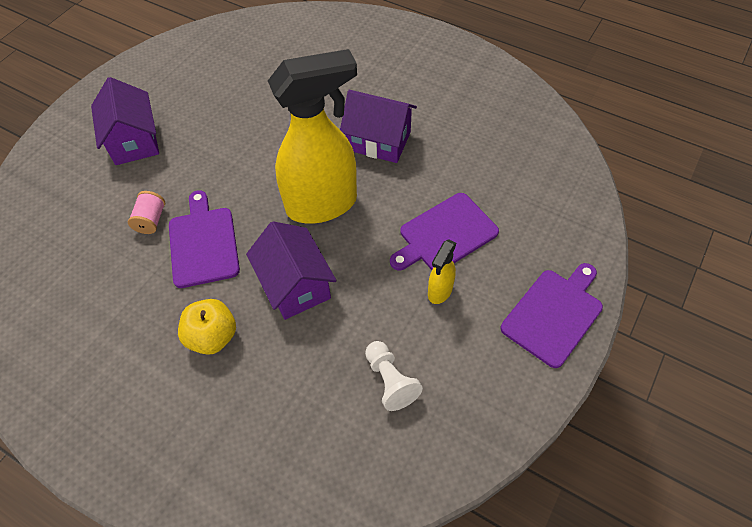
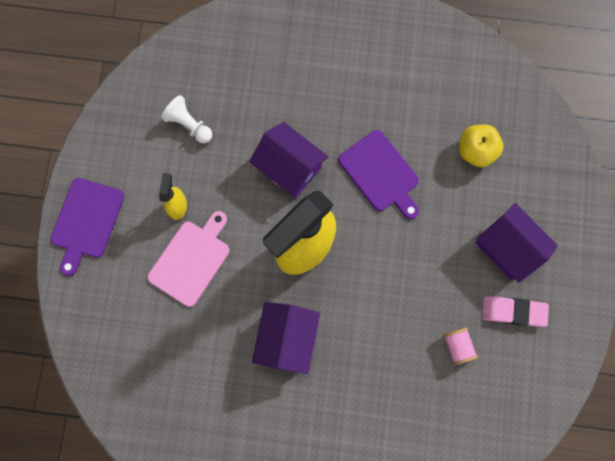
camera: 155 degrees right, 20 degrees up
pink spool [128,191,165,234] -> pink spool moved to [443,327,478,365]
yellow apple [178,299,236,355] -> yellow apple moved to [459,124,503,167]
purple house [340,90,417,163] -> purple house turned 75 degrees counterclockwise [252,302,320,374]
purple cutting board [390,193,499,270] -> pink cutting board [147,211,229,307]
none -> pink eraser [482,296,549,327]

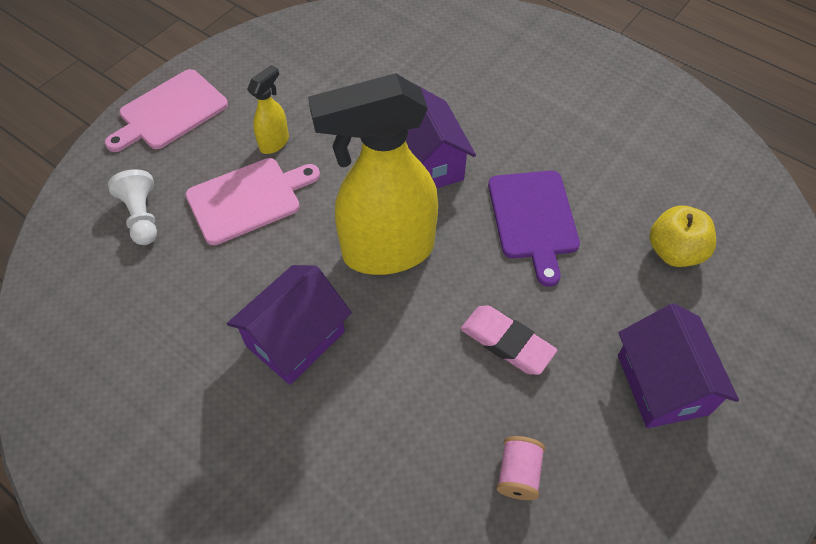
camera: 30 degrees right, 20 degrees down
purple cutting board [51,178,124,276] -> pink cutting board [105,69,228,152]
white pawn [161,95,212,143] -> white pawn moved to [108,169,157,245]
pink eraser [482,296,549,327] -> pink eraser moved to [461,305,557,375]

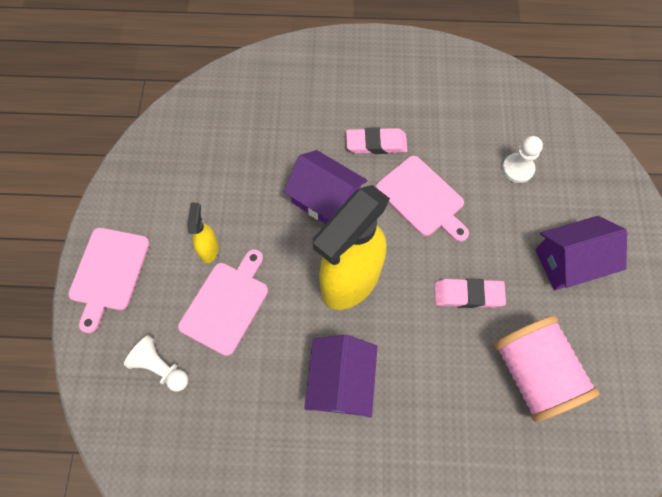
camera: 35 degrees left, 10 degrees up
purple cutting board [488,171,580,287] -> pink cutting board [376,156,469,242]
pink spool [496,436,545,500] -> pink spool [494,316,600,422], size x2.29
purple house [618,303,739,428] -> purple house turned 60 degrees counterclockwise [535,216,627,290]
yellow apple [649,206,716,267] -> white pawn [502,136,543,183]
none -> pink eraser [346,127,408,154]

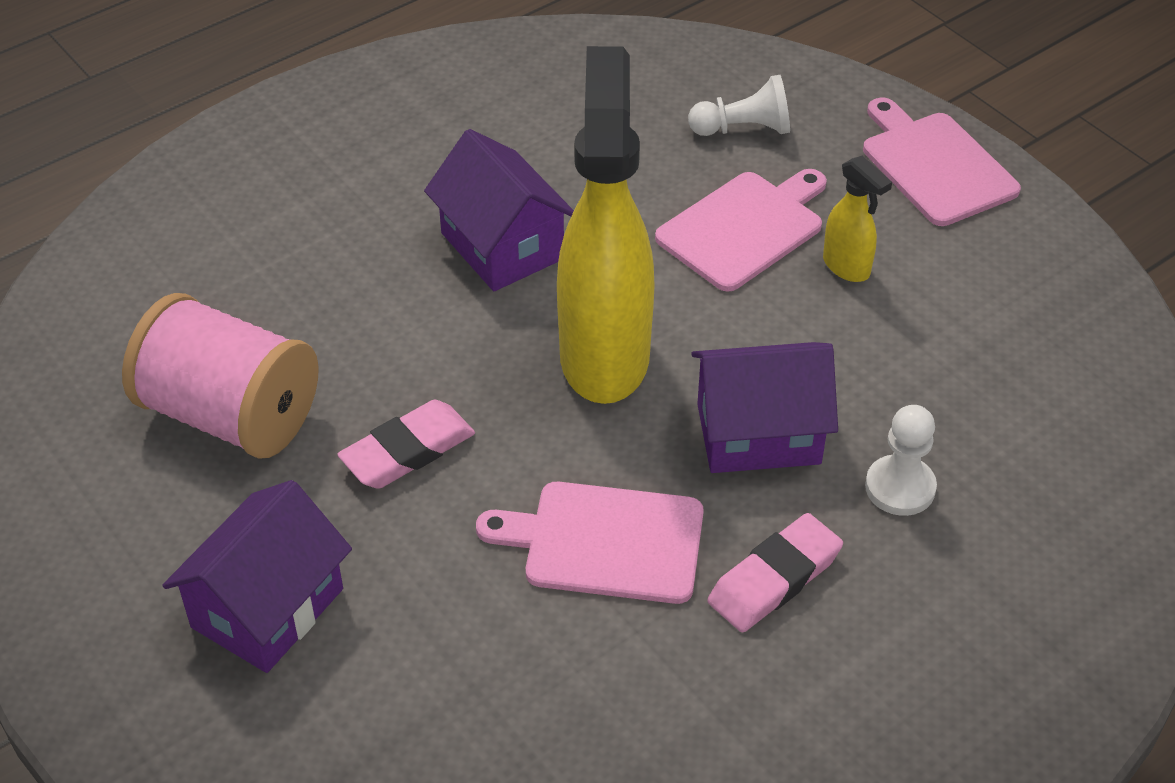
camera: 140 degrees right, 20 degrees down
pink cutting board [178,249,268,356] -> pink cutting board turned 120 degrees counterclockwise [655,169,827,292]
white pawn [502,136,543,183] -> white pawn moved to [865,405,937,516]

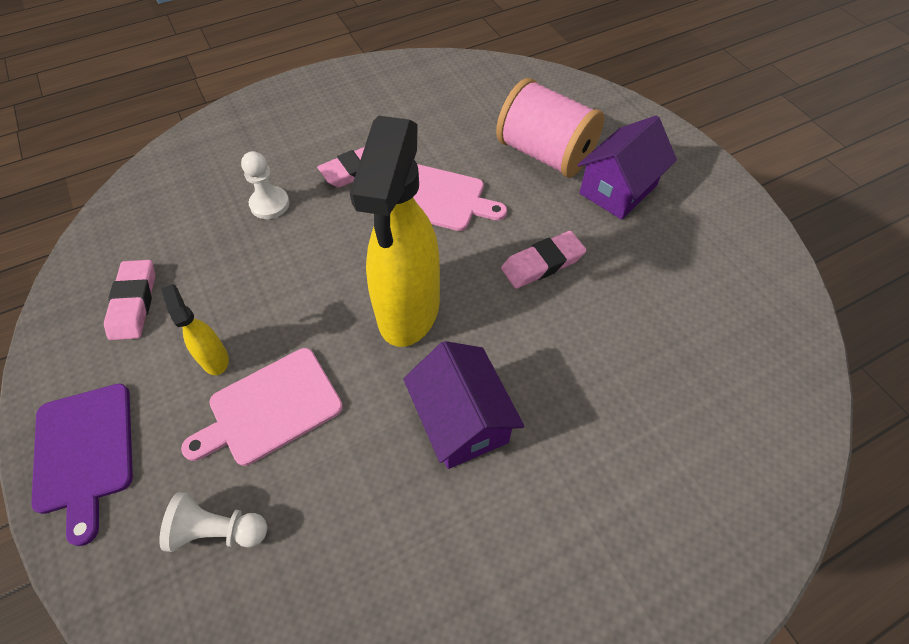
camera: 170 degrees left, 10 degrees up
pink spool [122,293,319,459] -> pink spool moved to [496,78,604,178]
purple house [691,342,838,473] -> none
pink cutting board [863,97,1021,226] -> purple cutting board [31,384,133,546]
none -> pink eraser [104,260,155,340]

